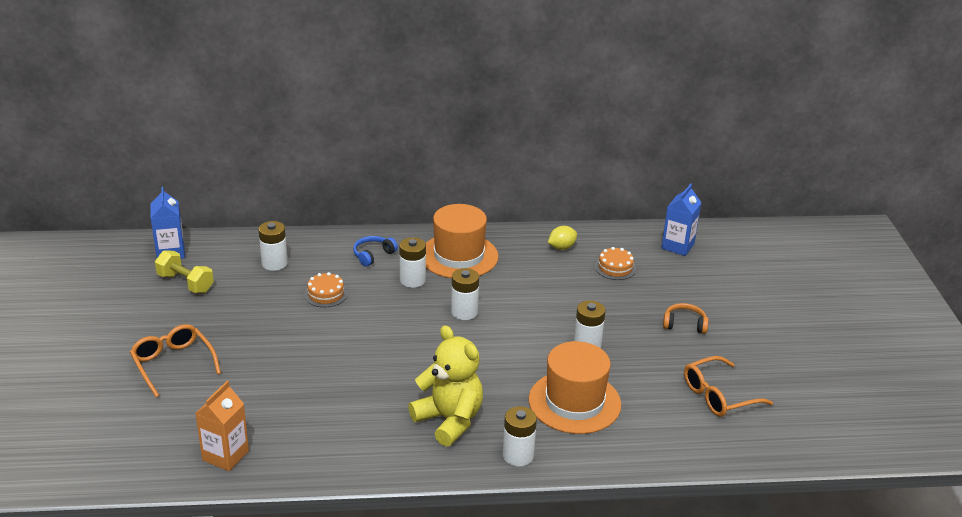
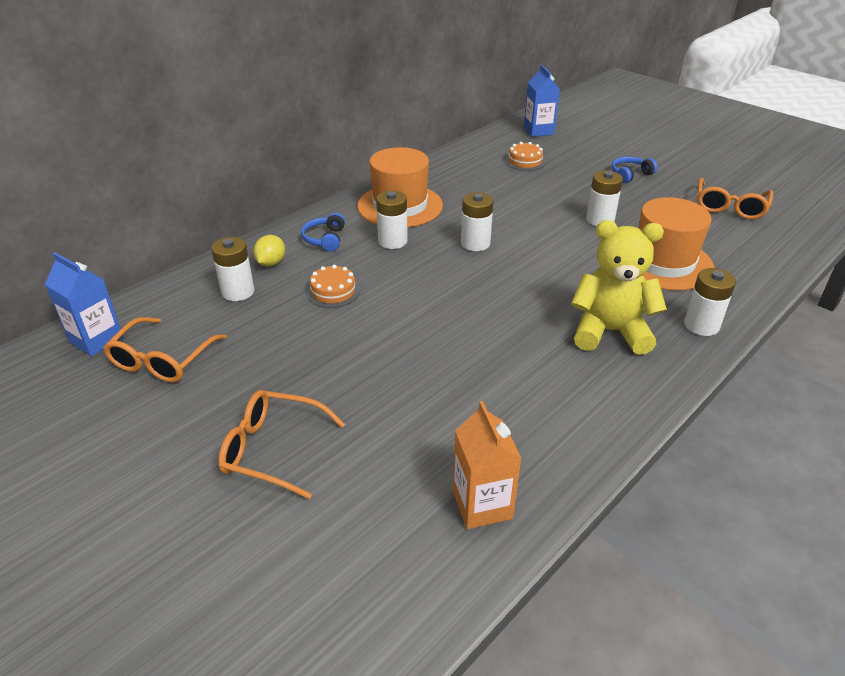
camera: 40 degrees left, 5 degrees up
yellow dumbbell [155,250,214,293] -> orange glasses [103,317,227,383]
yellow lemon [548,226,577,250] -> yellow lemon moved to [253,235,285,266]
orange headphones [663,303,709,334] -> blue headphones [611,157,658,183]

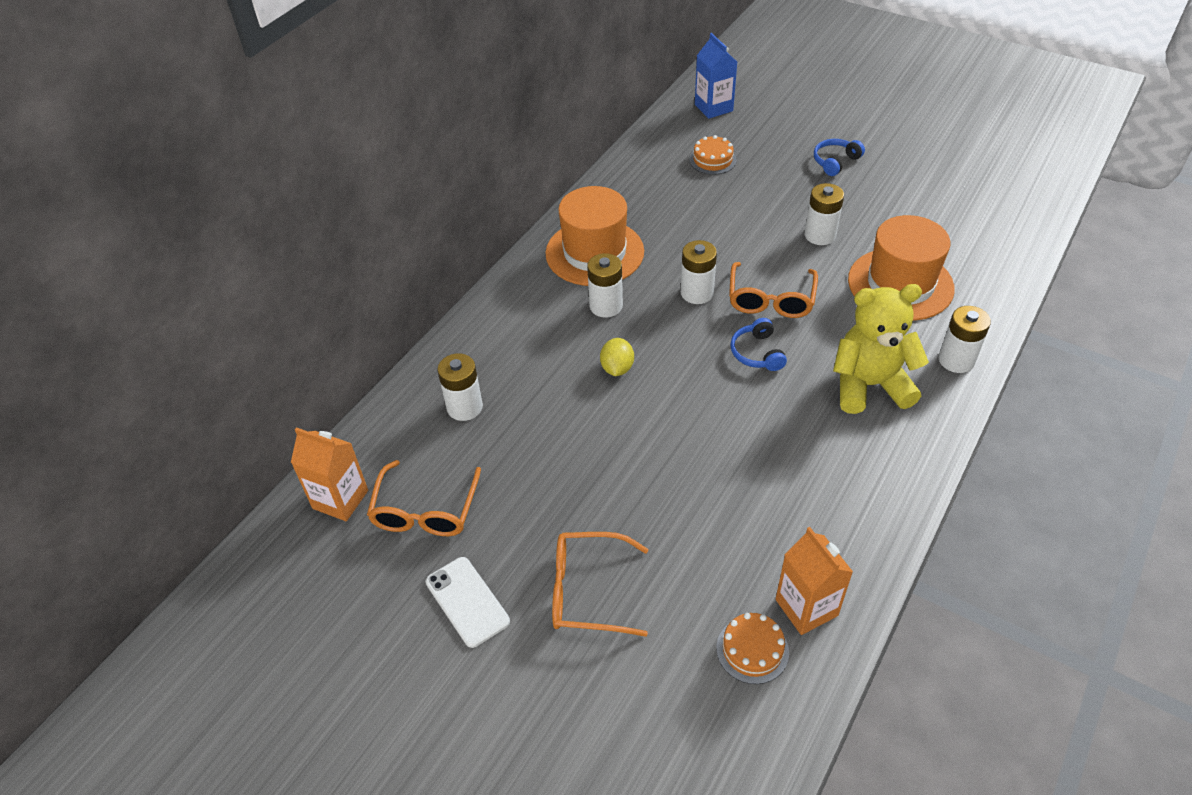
camera: 10 degrees left, 10 degrees up
blue carton [45,253,124,356] -> orange carton [291,427,368,521]
yellow lemon [253,235,285,266] -> yellow lemon moved to [600,338,634,376]
blue headphones [301,213,345,251] -> blue headphones moved to [730,318,787,371]
orange cake [307,265,360,308] -> orange cake moved to [717,613,789,684]
orange glasses [697,178,773,220] -> orange glasses moved to [729,262,818,318]
none -> white phone [426,557,510,648]

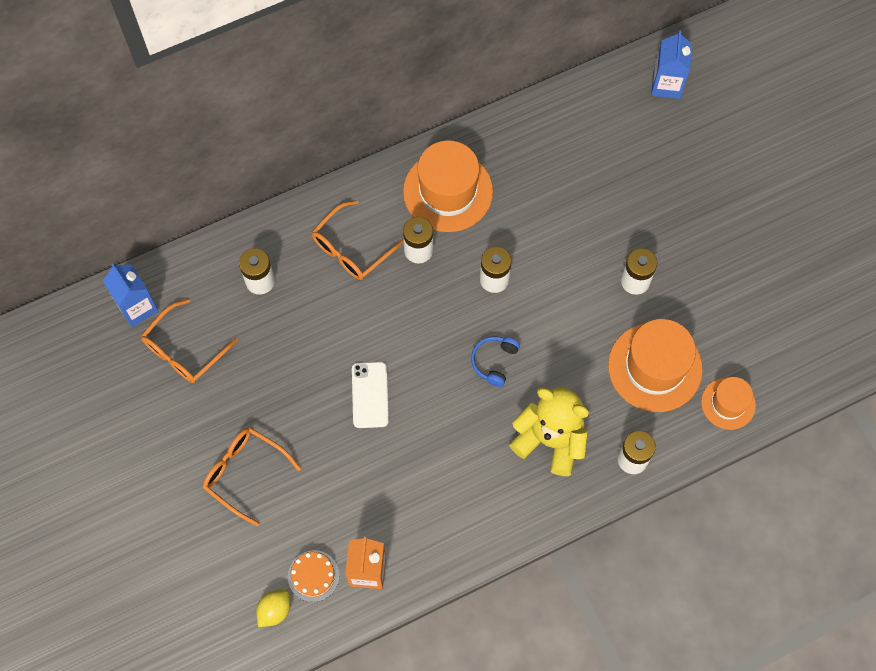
camera: 30 degrees right, 20 degrees up
orange carton [291,427,368,521] -> blue carton [103,264,158,327]
white phone [426,557,510,648] -> white phone moved to [352,362,389,428]
yellow lemon [600,338,634,376] -> yellow lemon moved to [256,590,290,627]
orange cake [689,135,737,175] -> none
orange glasses [729,262,818,318] -> orange glasses moved to [312,200,404,280]
blue headphones [814,139,865,176] -> none
none -> orange hat [701,377,756,430]

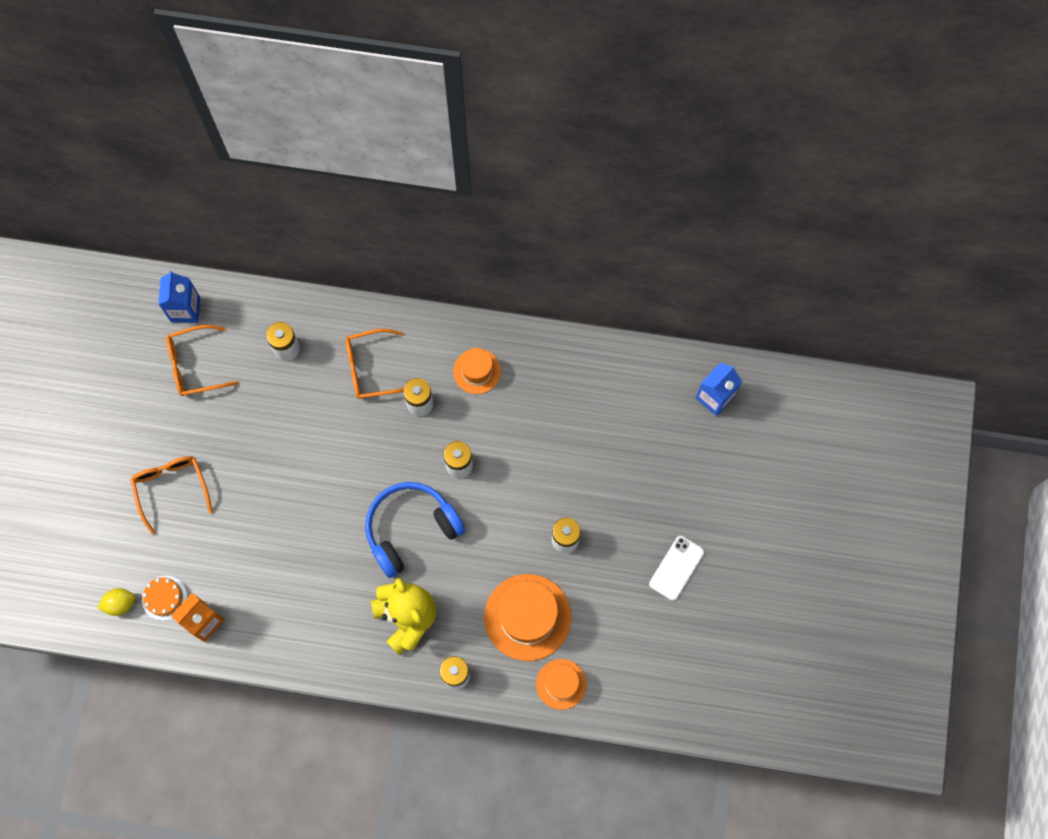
camera: 35 degrees right, 5 degrees up
white phone [352,362,389,428] -> white phone moved to [649,536,705,601]
orange hat [403,140,493,232] -> orange hat [453,348,501,394], size x0.57
blue headphones [471,337,520,387] -> blue headphones [365,482,466,578], size x2.07

